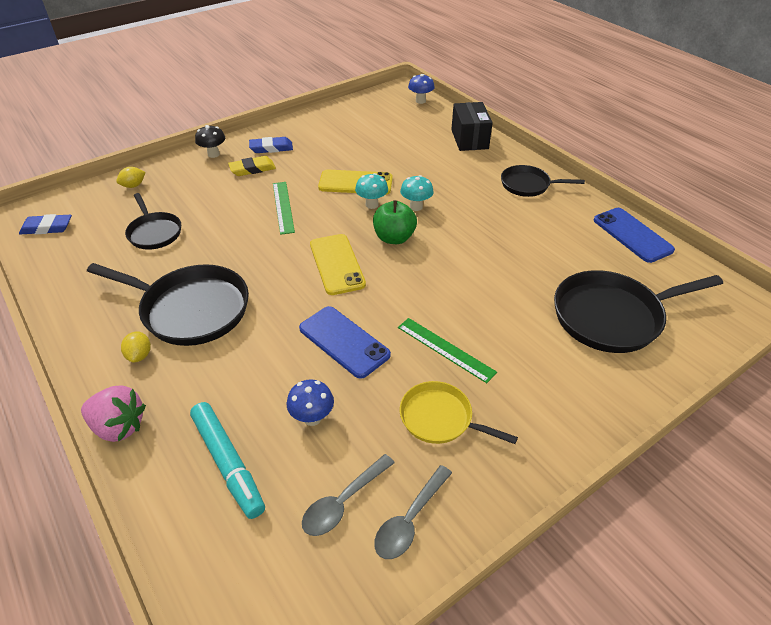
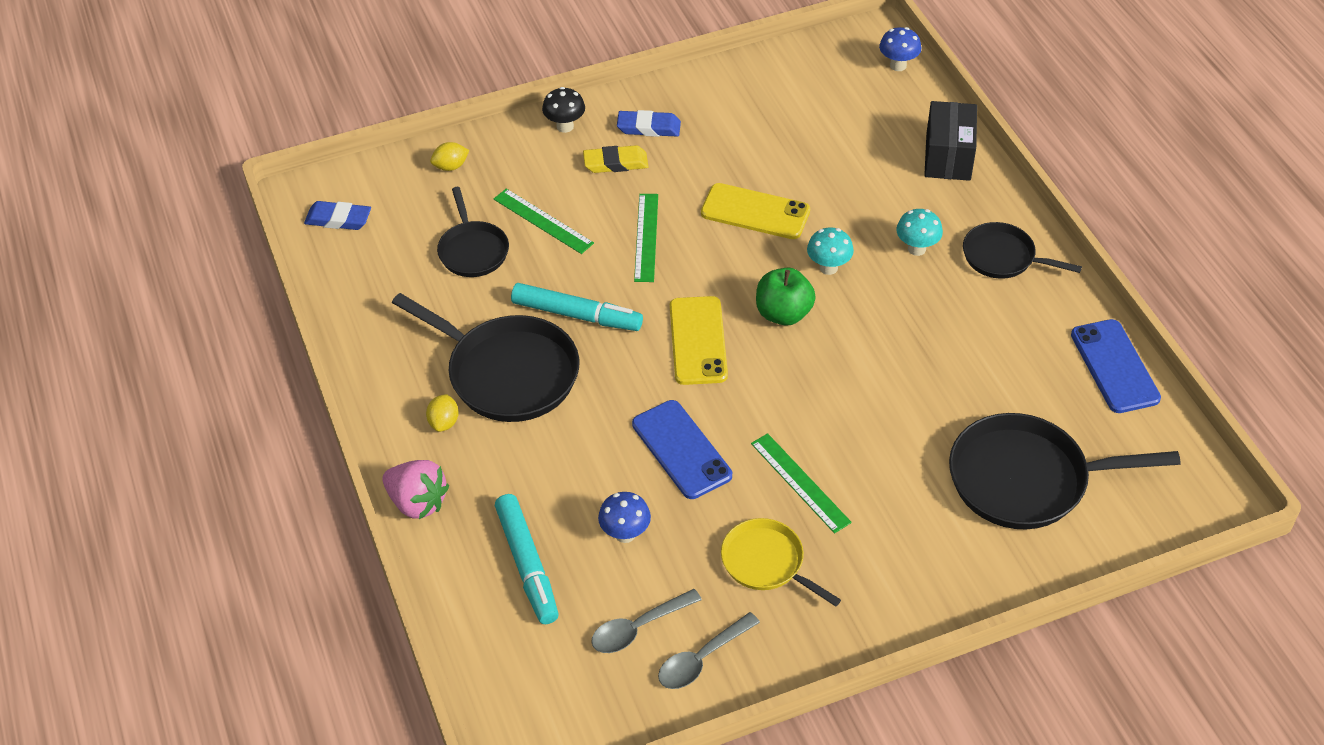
camera: 15 degrees right, 5 degrees up
turquoise mushroom [355,173,388,209] -> turquoise mushroom moved to [896,209,943,256]
none -> green ruler [494,189,594,254]
none -> turquoise marker [511,283,643,331]

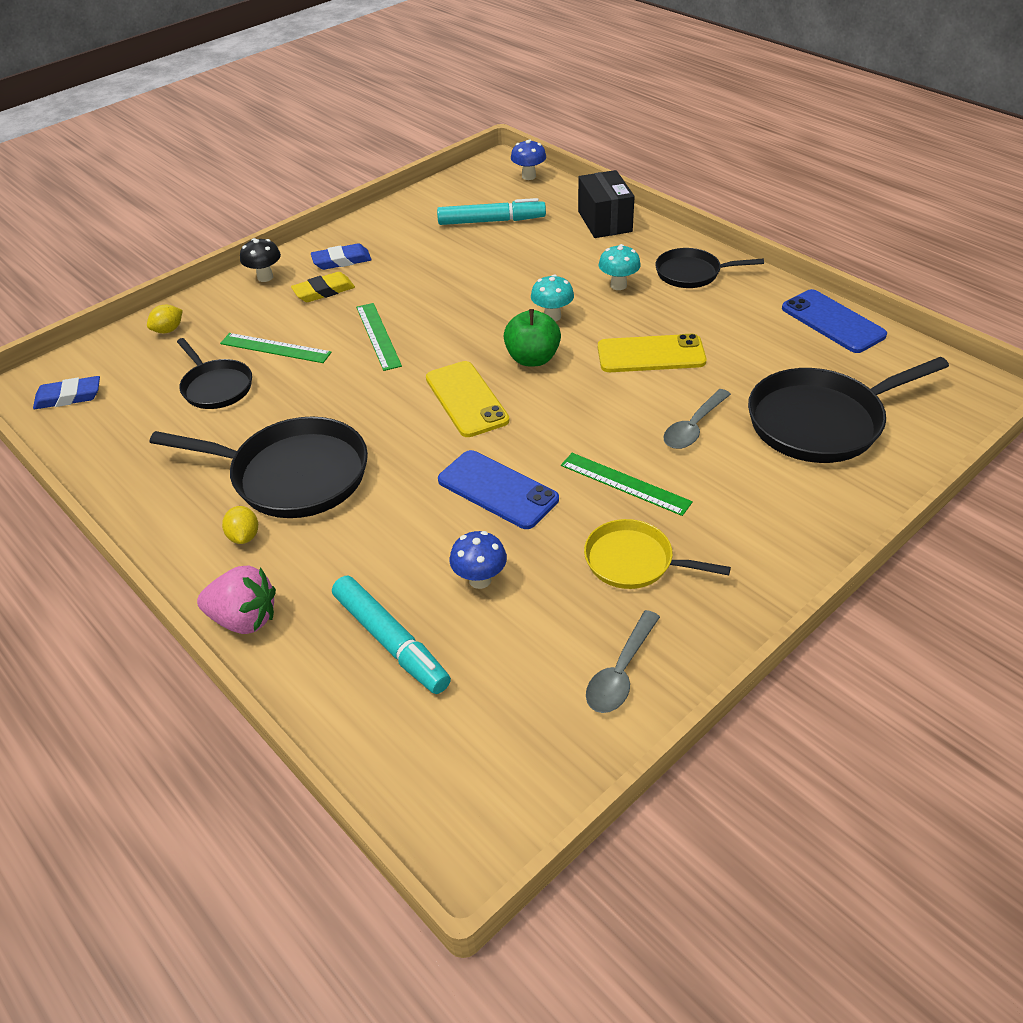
camera: 20 degrees left, 5 degrees down
turquoise marker [511,283,643,331] -> turquoise marker moved to [437,198,546,225]
grey spoon [591,589,702,653] -> grey spoon moved to [663,389,731,449]
yellow phone [701,183,810,239] -> yellow phone moved to [598,334,707,372]

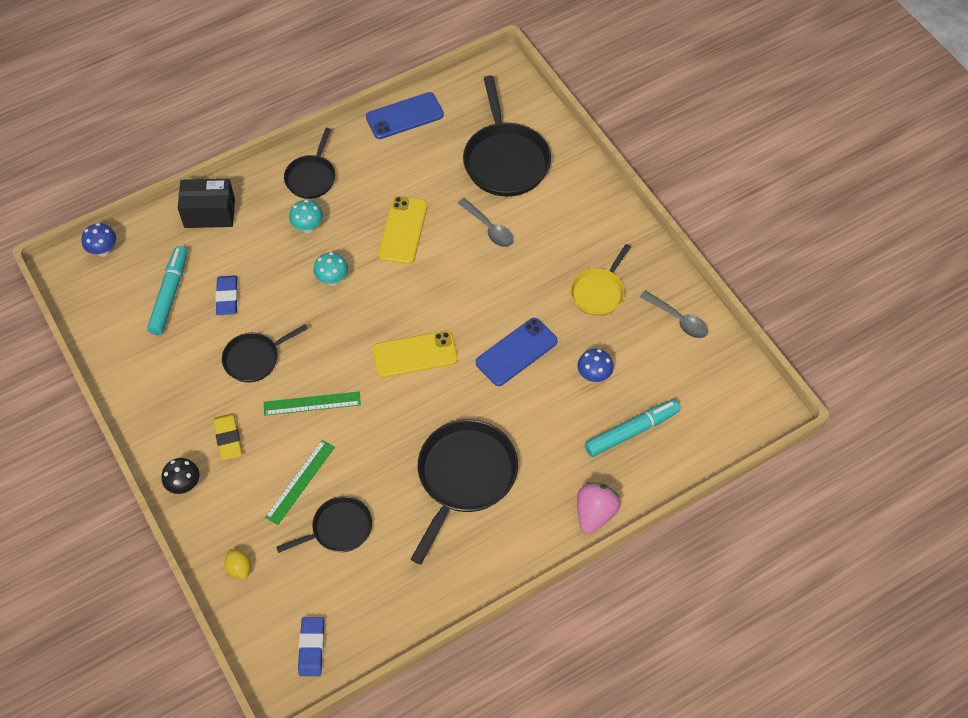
camera: 80 degrees left, 15 degrees up
yellow lemon [222,506,258,544] -> none
blue eraser [311,244,372,270] -> blue eraser moved to [215,275,238,315]
green apple [504,309,561,366] -> none
green ruler [561,453,693,516] -> none
none -> black pan [222,324,308,382]

